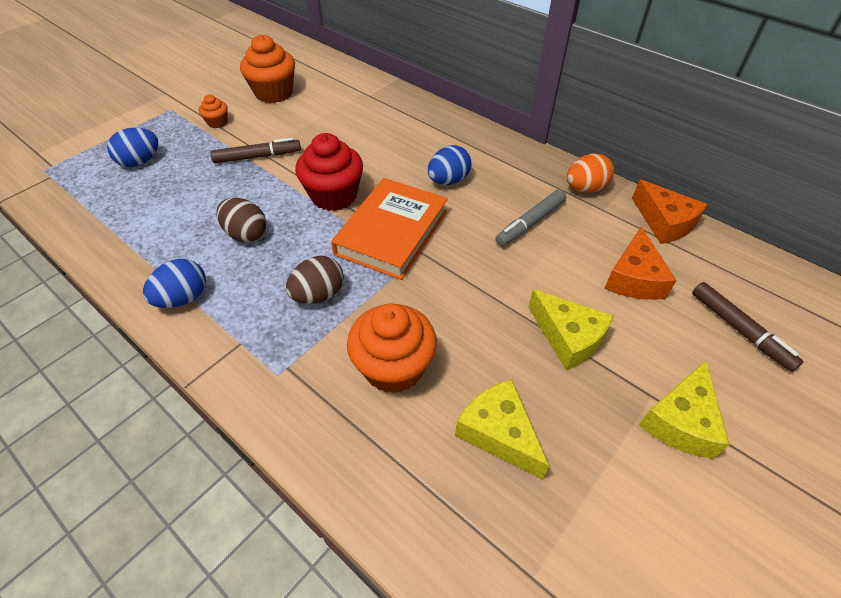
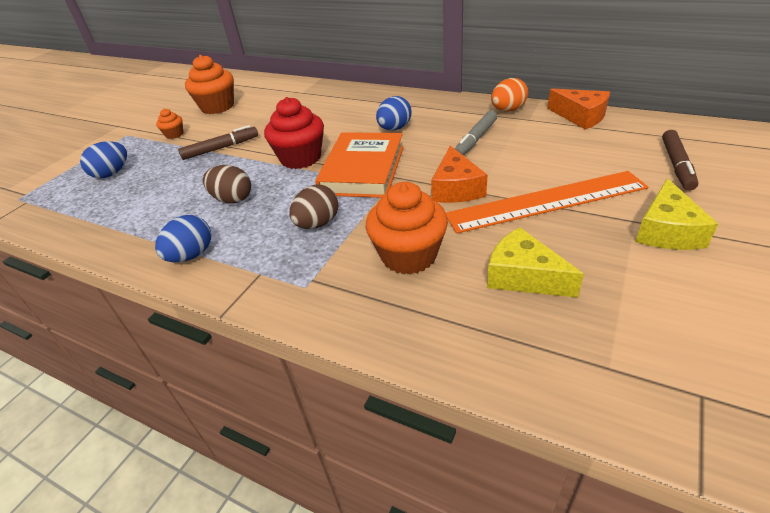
camera: 10 degrees left, 10 degrees down
yellow cheese [528,289,614,370] -> orange ruler [446,171,648,234]
orange cheese [604,226,677,300] -> orange cheese moved to [431,146,488,203]
brown marker [692,282,803,372] -> brown marker turned 60 degrees clockwise [662,130,698,191]

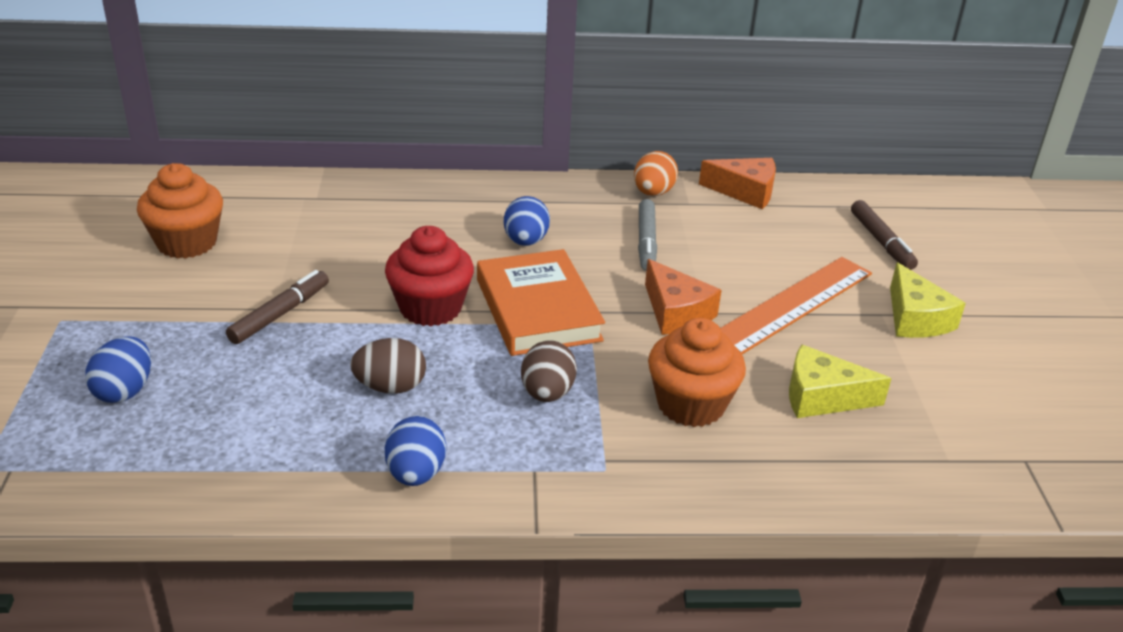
camera: 35 degrees left, 5 degrees down
orange cupcake [156,109,183,139] -> none

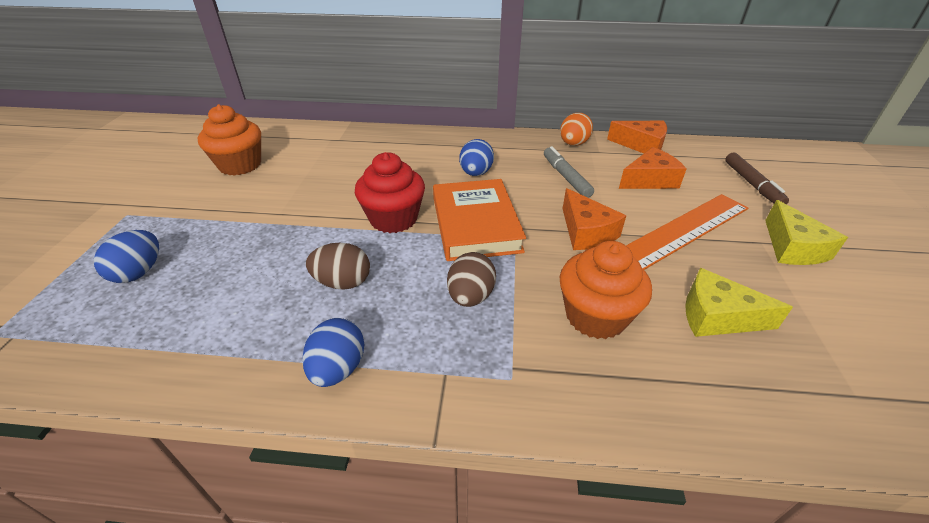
camera: 10 degrees right, 5 degrees up
brown marker [226,270,329,344] -> none
grey marker [638,199,657,271] -> grey marker turned 150 degrees clockwise [544,146,594,198]
none -> orange cheese [619,147,686,189]

